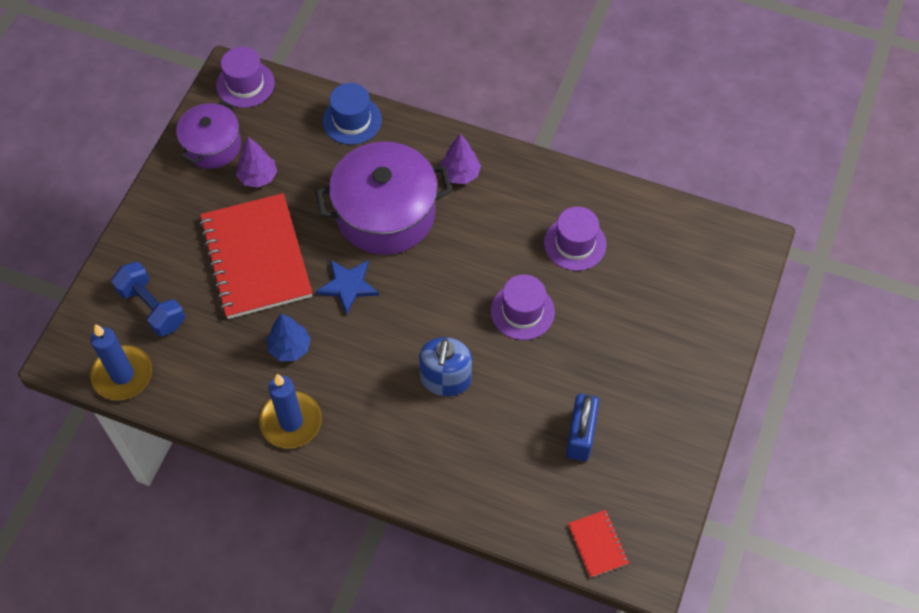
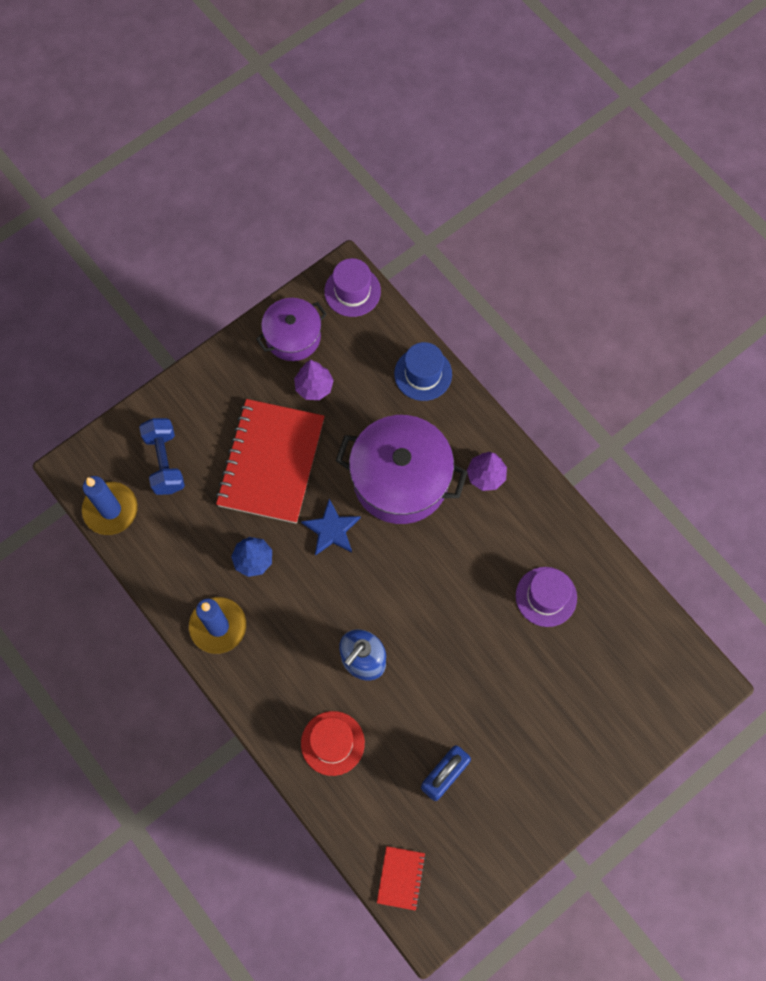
camera: 30 degrees right, 10 degrees up
purple hat [491,274,555,340] -> none
none -> red hat [301,711,365,776]

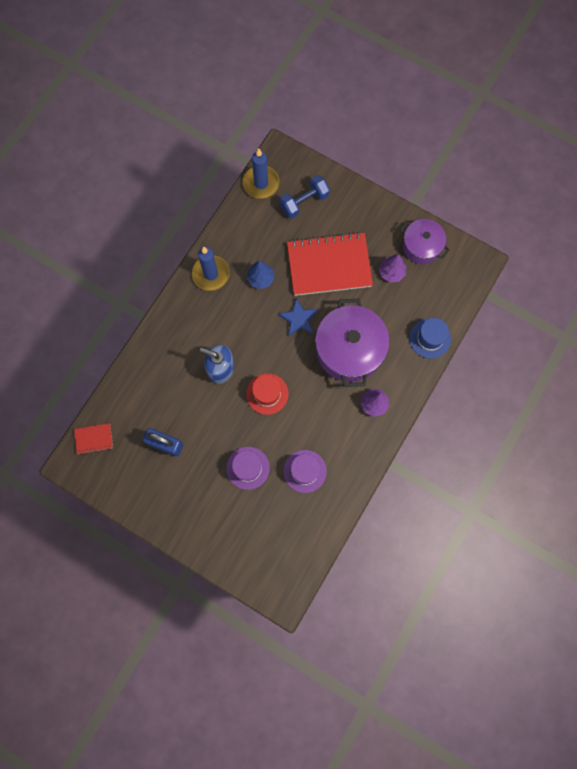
camera: 70 degrees right, 5 degrees up
red hat [301,711,365,776] -> red hat moved to [246,373,289,415]
purple hat [324,258,381,317] -> purple hat moved to [226,447,270,490]

